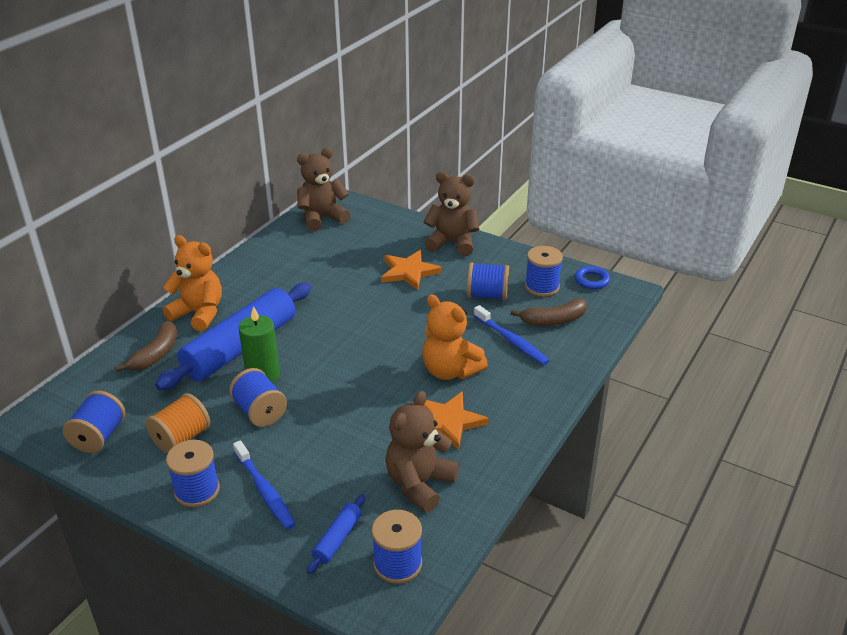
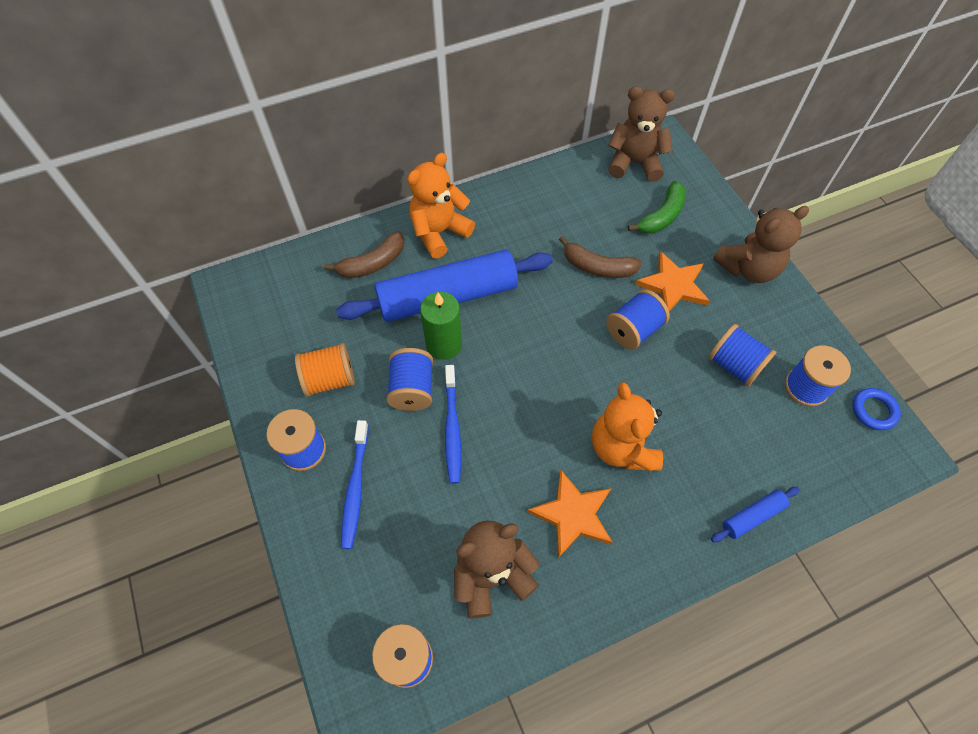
camera: 35 degrees right, 25 degrees up
blue spool [63,391,125,453] -> blue spool moved to [606,289,670,350]
orange teddy bear [163,235,222,331] -> orange teddy bear turned 105 degrees counterclockwise [407,153,475,258]
blue rolling pin [307,494,365,574] -> blue rolling pin moved to [711,487,800,542]
brown teddy bear [423,172,480,256] -> brown teddy bear turned 105 degrees clockwise [713,206,809,283]
blue toothbrush [474,305,549,365] -> blue toothbrush moved to [445,365,461,484]
brown banana [511,298,587,326] -> brown banana moved to [559,236,642,278]
none -> green banana [628,181,686,234]

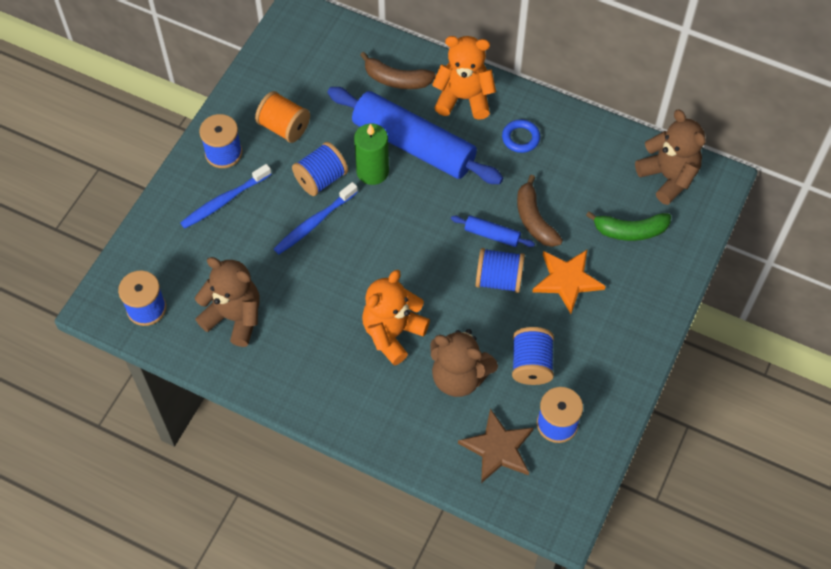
camera: 50 degrees right, 0 degrees up
orange star [527,470,612,558] -> none
blue rolling pin [711,487,800,542] -> blue rolling pin moved to [451,215,535,247]
brown teddy bear [713,206,809,283] -> brown teddy bear moved to [430,329,498,397]
blue ring [852,388,901,430] -> blue ring moved to [502,119,540,153]
none -> brown star [458,409,534,483]

